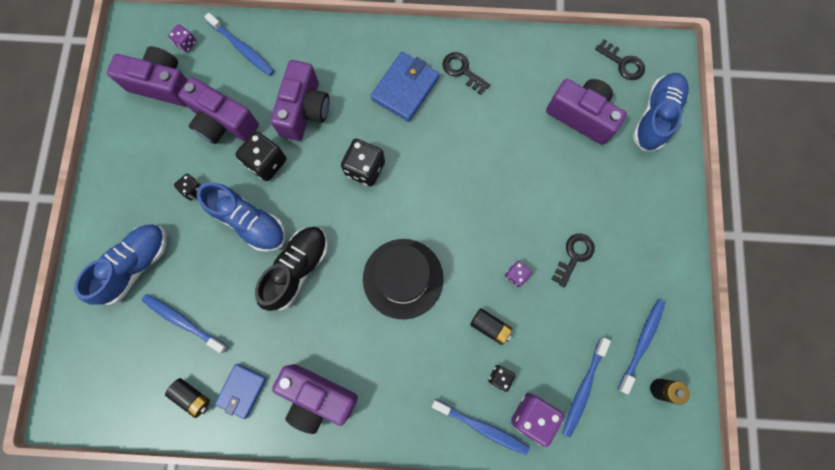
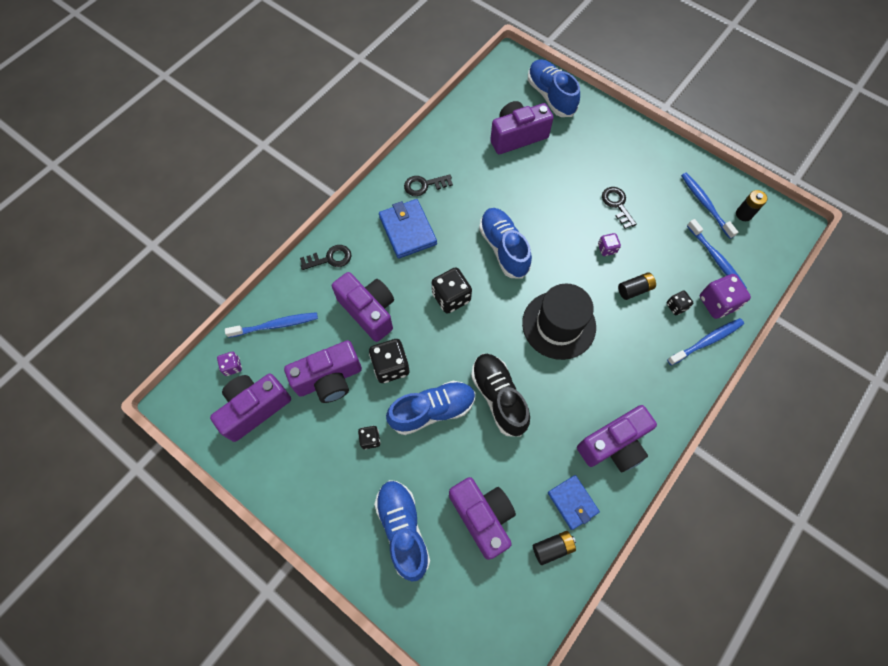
camera: 55 degrees left, 10 degrees down
blue toothbrush [142,294,228,353] -> purple camera [449,477,516,560]
black key [595,39,645,80] -> black key moved to [300,245,351,270]
none -> blue shoe [479,208,532,279]

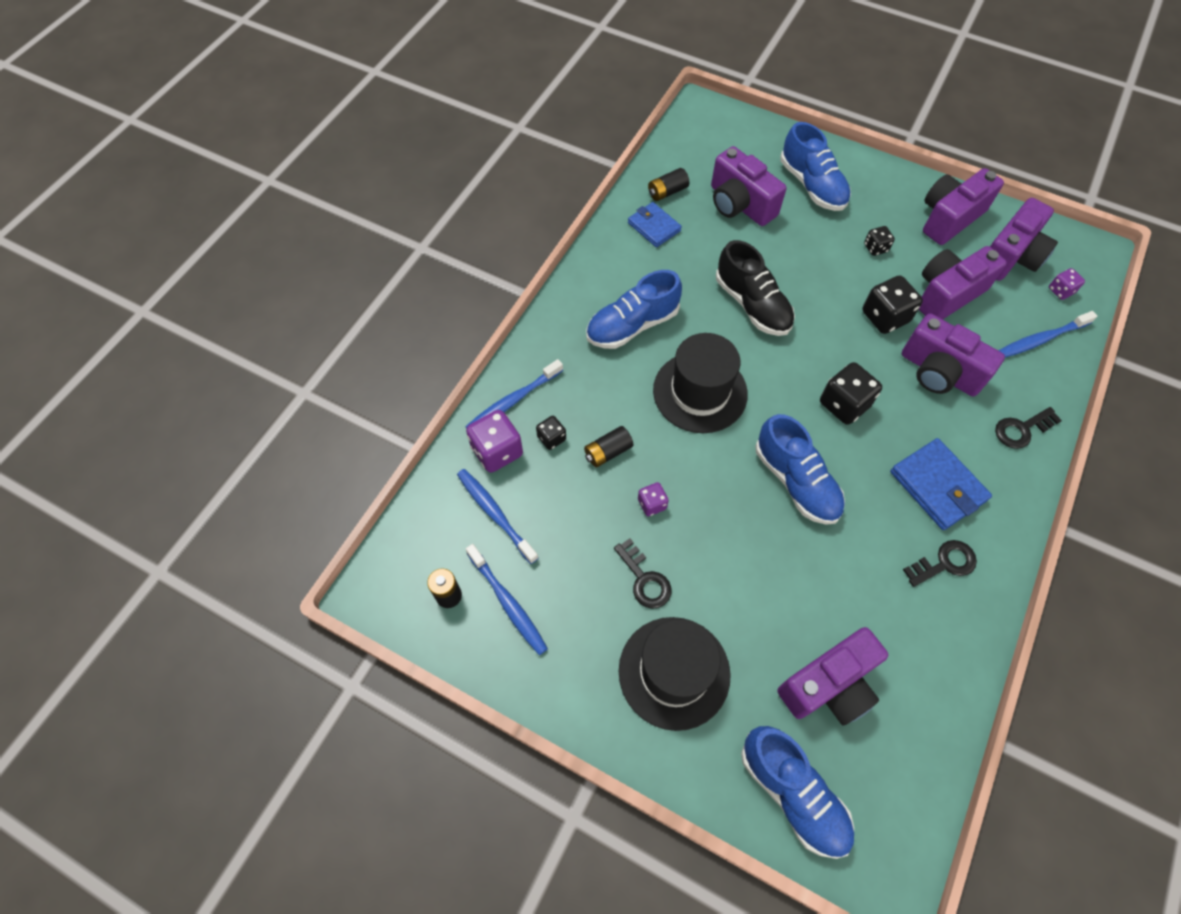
camera: 170 degrees right, 5 degrees down
blue shoe [386,381,475,435] -> blue shoe moved to [586,270,682,349]
purple camera [577,405,657,472] -> purple camera moved to [923,168,1004,245]
none -> black hat [619,617,731,731]

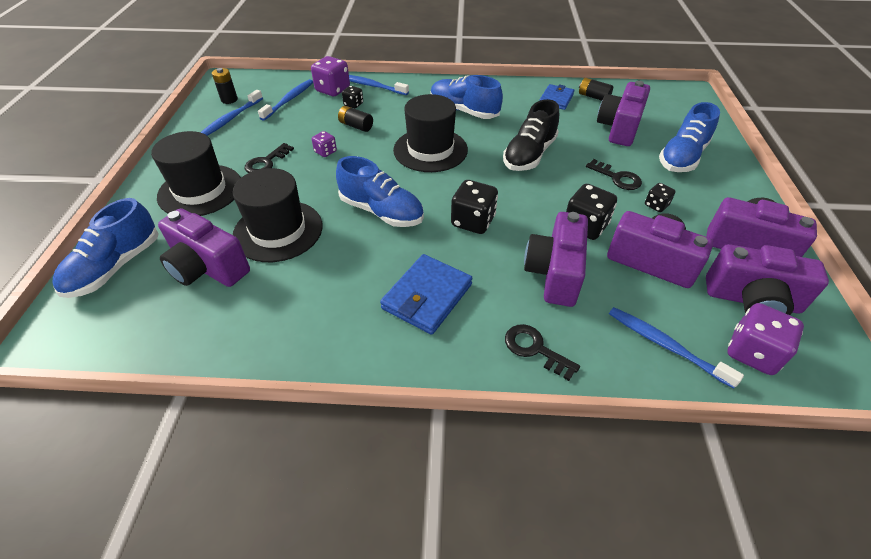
camera: 65 degrees right, 15 degrees down
blue shoe [755,414,845,525] -> blue shoe turned 90 degrees counterclockwise [336,156,424,227]
black key [903,540,977,587] -> black key moved to [586,159,642,190]
purple dice [1049,268,1085,300] -> purple dice [727,303,804,375], size x1.81
none -> black hat [233,168,323,262]

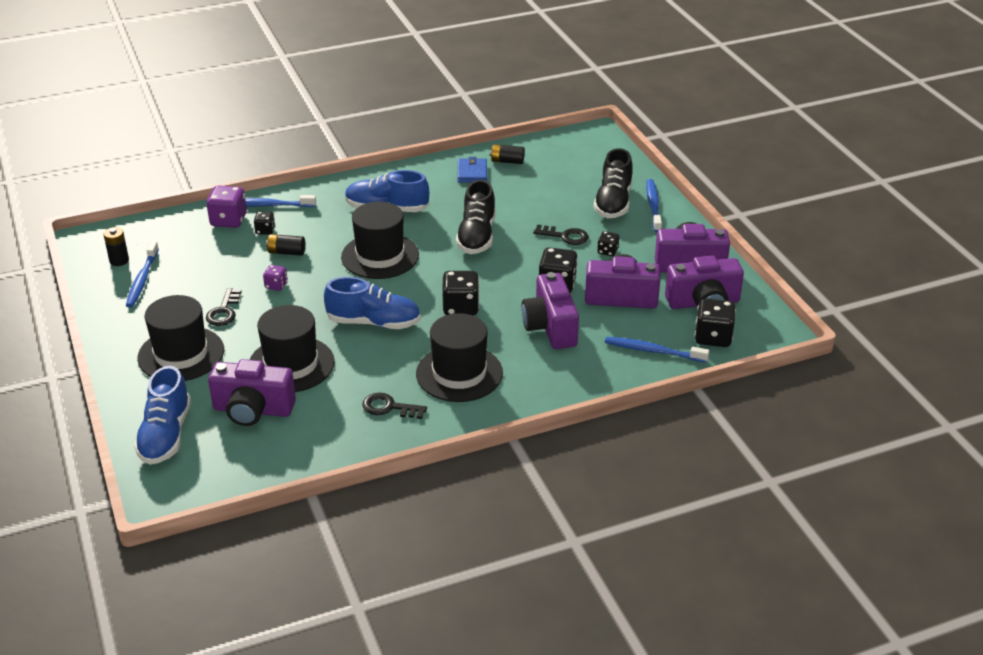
camera: 25 degrees left, 10 degrees down
blue toothbrush [258,79,313,121] -> blue toothbrush moved to [646,179,662,232]
blue wallet [380,254,473,335] -> black hat [416,313,503,402]
black key [505,324,580,381] -> black key moved to [362,393,427,419]
purple camera [597,81,650,146] -> none
blue shoe [659,102,720,172] -> black shoe [594,148,633,218]
purple dice [727,303,804,375] -> black dice [695,298,736,347]

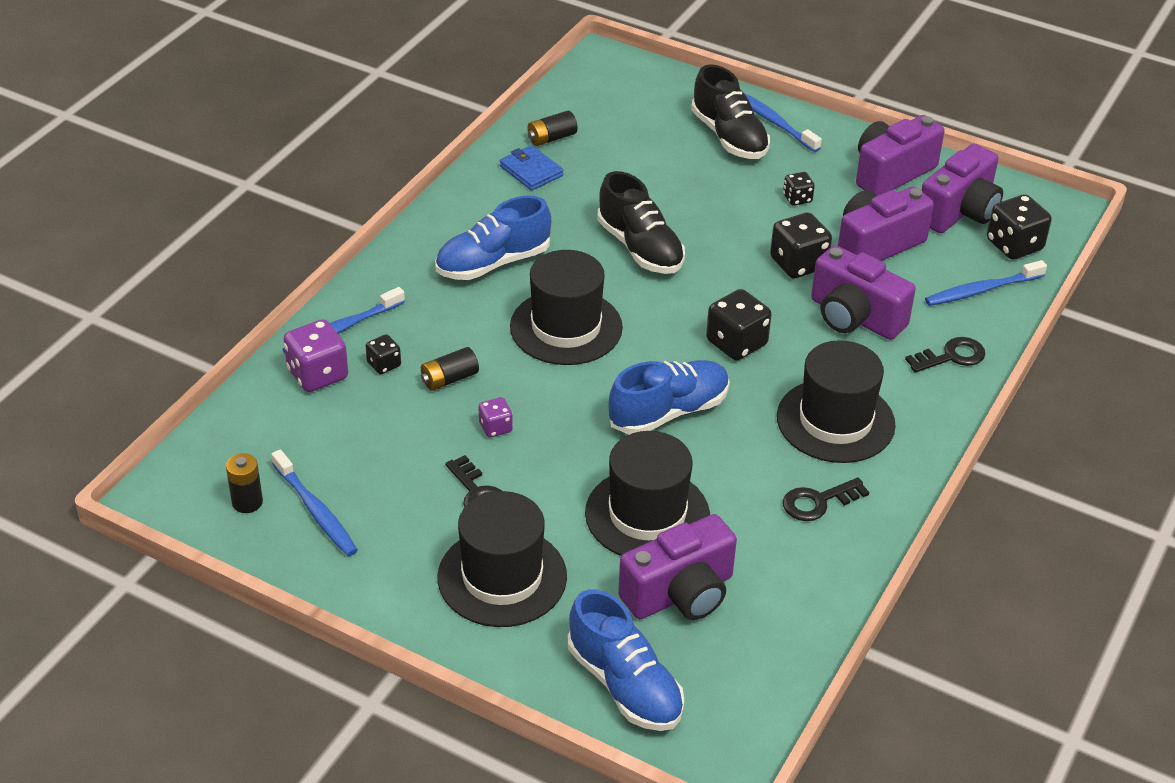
camera: 40 degrees left, 5 degrees up
black key [533,224,588,245] -> black key moved to [905,337,985,373]

